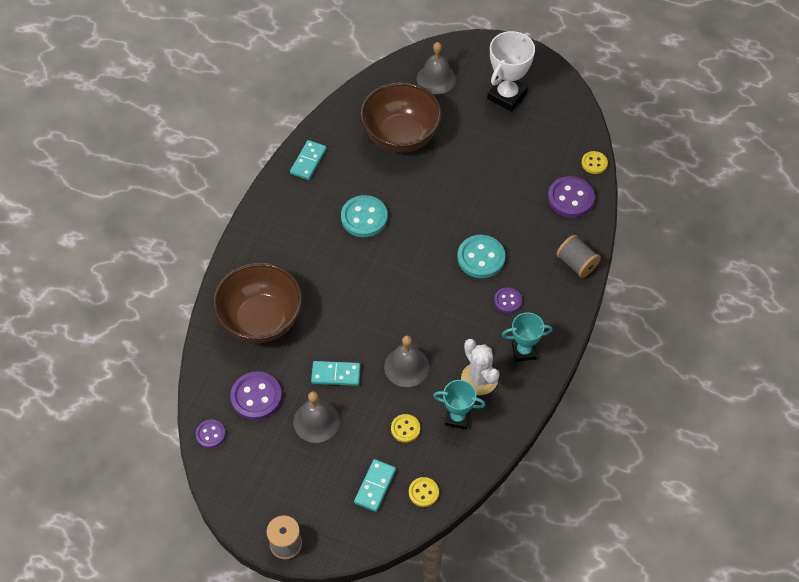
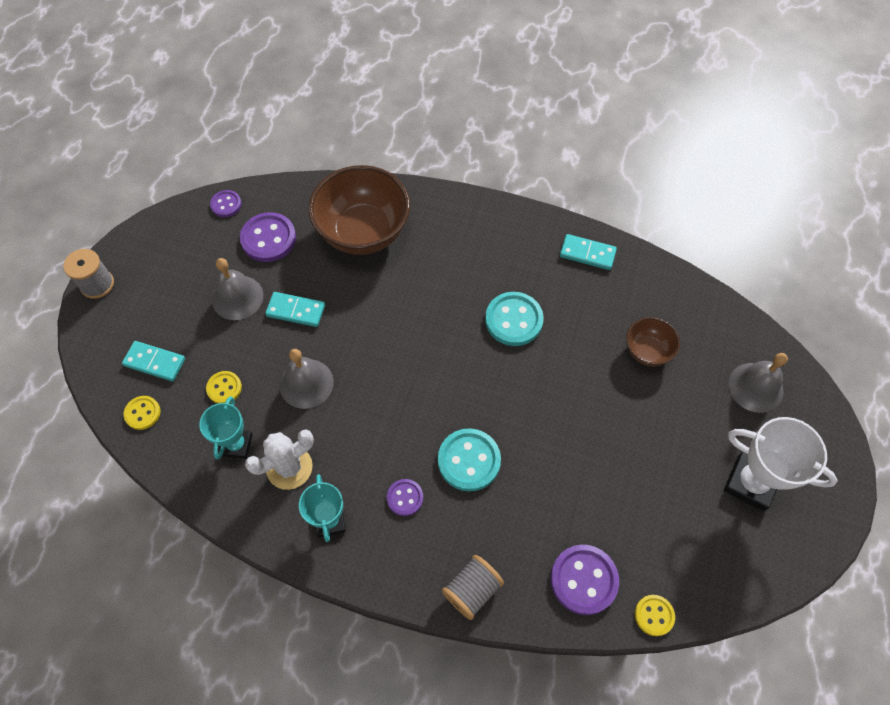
camera: 85 degrees right, 5 degrees up
turquoise domino [311,361,360,386] -> turquoise domino turned 75 degrees counterclockwise [265,292,325,327]
brown bowl [360,82,442,153] -> brown bowl [626,317,680,366], size x0.50

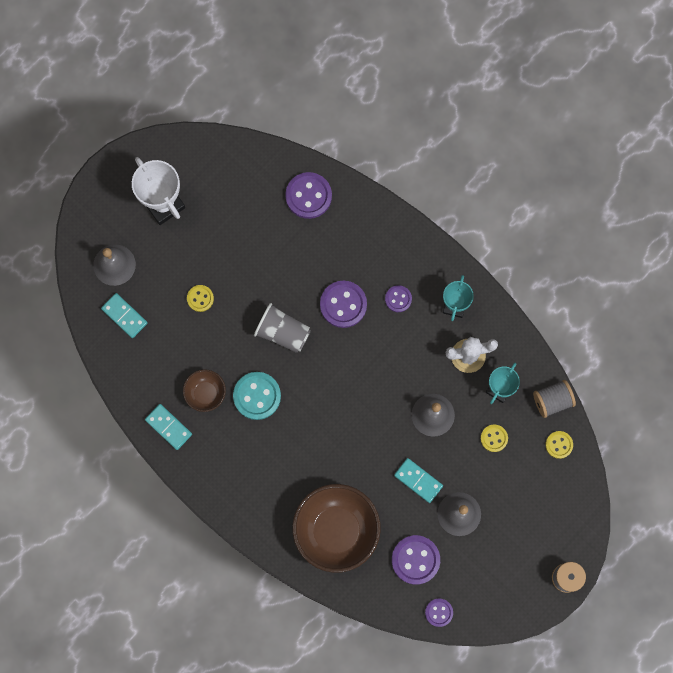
camera: 155 degrees left, 15 degrees up
turquoise domino [122,341,185,382] -> turquoise domino moved to [101,293,148,338]
turquoise button [438,428,501,491] -> purple button [320,281,367,328]
grey spool [442,555,504,620] -> grey spool moved to [533,380,576,418]
brown bowl [626,317,680,366] -> brown bowl moved to [183,369,226,412]
yellow button [635,595,675,636] -> yellow button moved to [187,285,214,312]
none -> grey cup [254,303,311,353]

